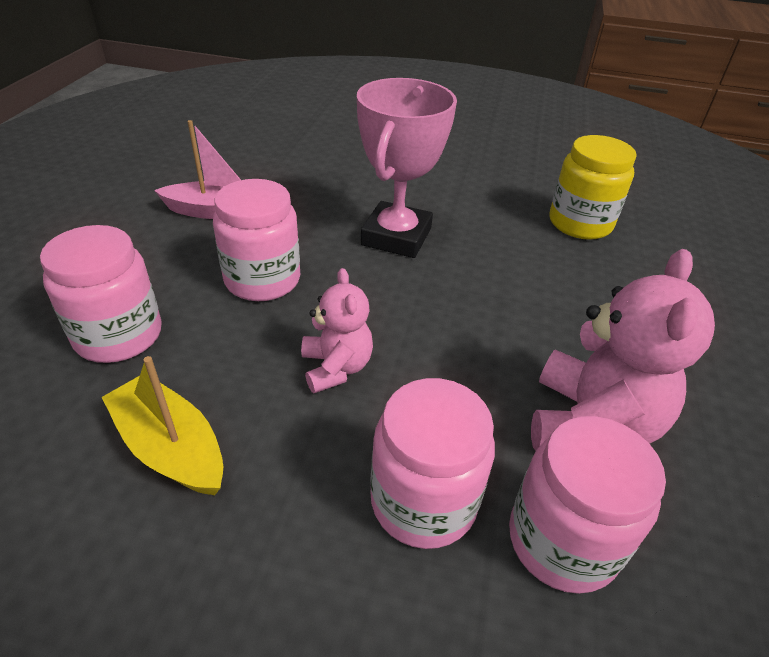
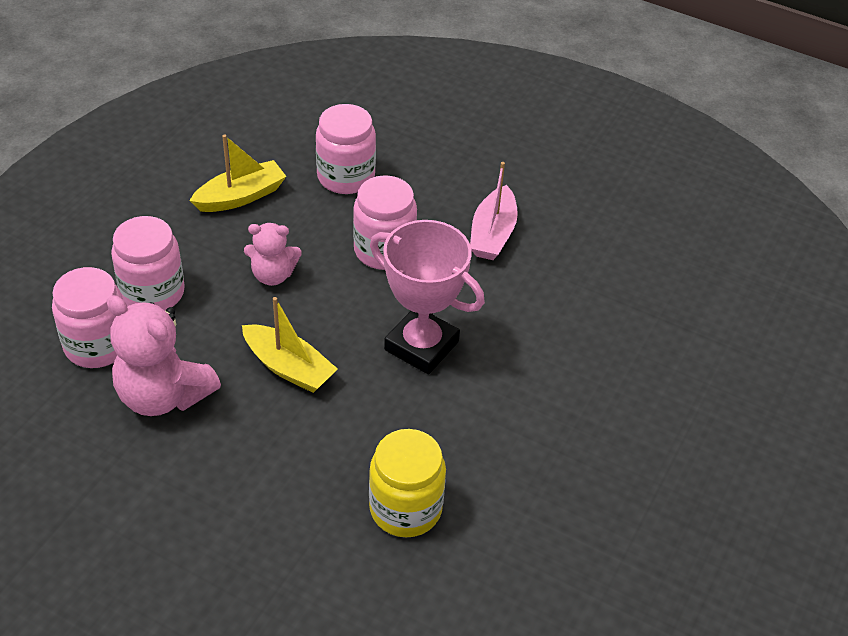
camera: 105 degrees right, 5 degrees up
none -> yellow boat [242,297,338,393]

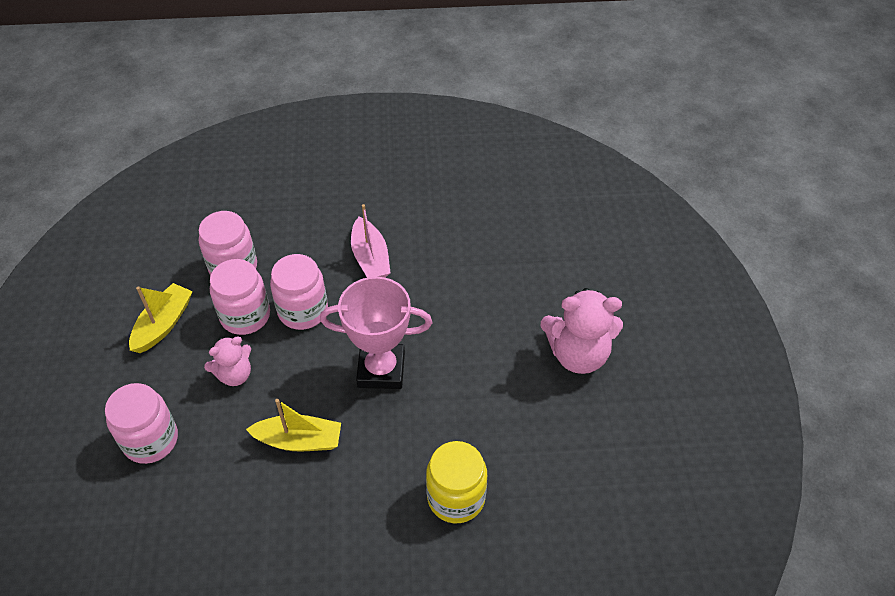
camera: 30 degrees left, 5 degrees up
pink jar [52,267,123,368] -> pink jar moved to [210,259,270,335]
pink teddy bear [106,295,221,416] -> pink teddy bear moved to [541,288,623,374]

